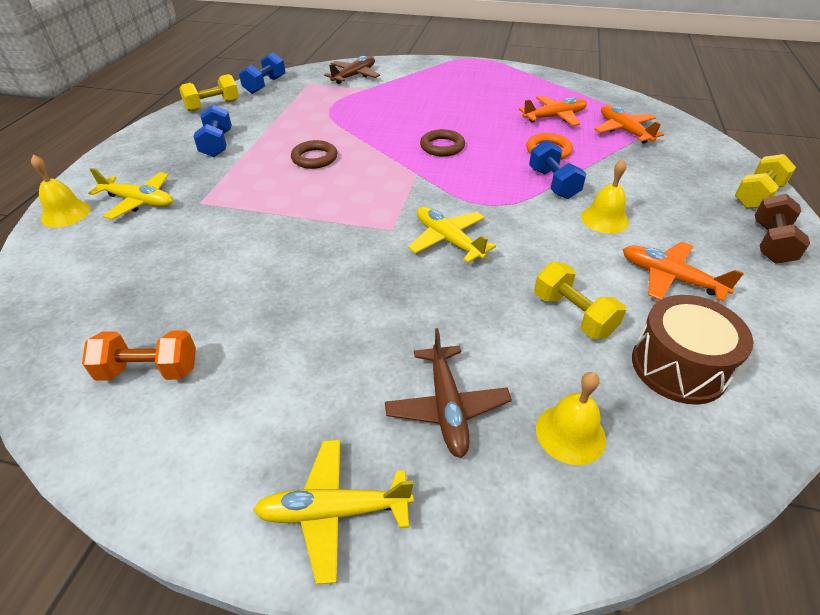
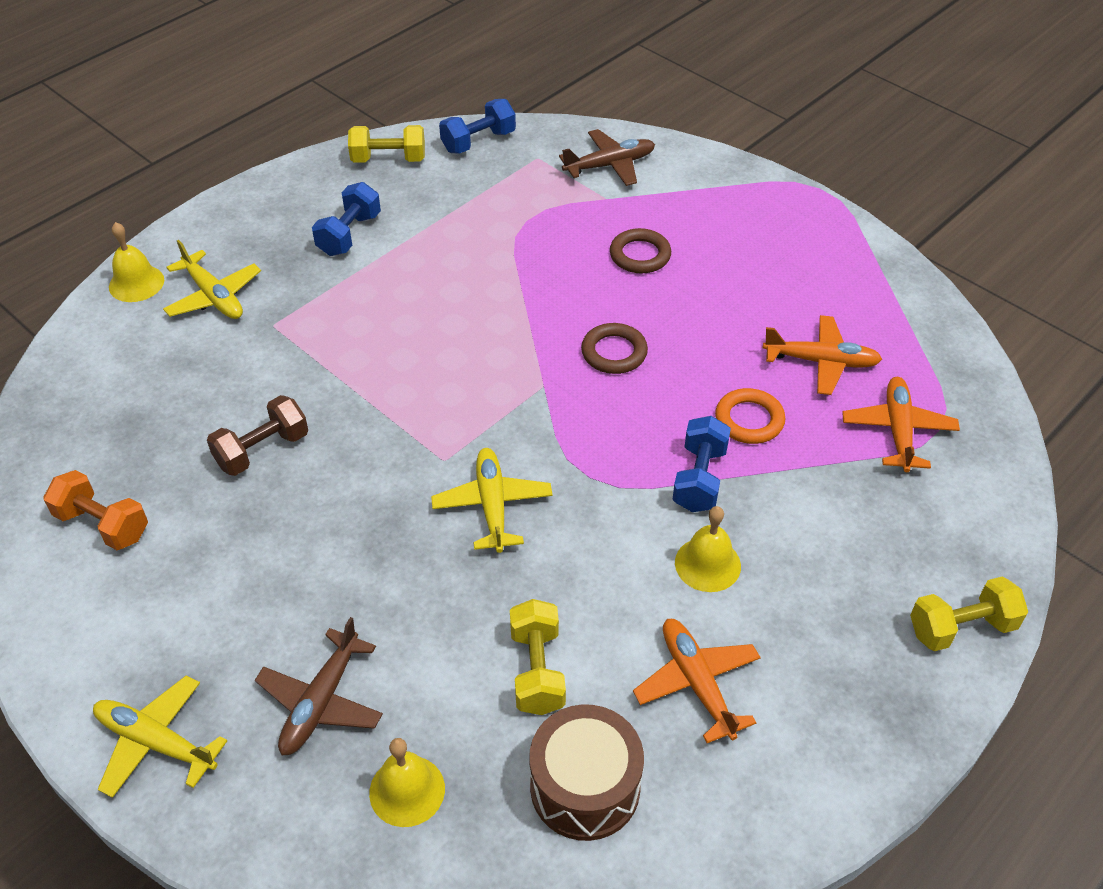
camera: 30 degrees right, 5 degrees up
brown ring [291,140,337,169] -> brown ring moved to [610,228,671,273]
brown dumbbell [755,194,810,264] -> brown dumbbell moved to [207,395,308,476]

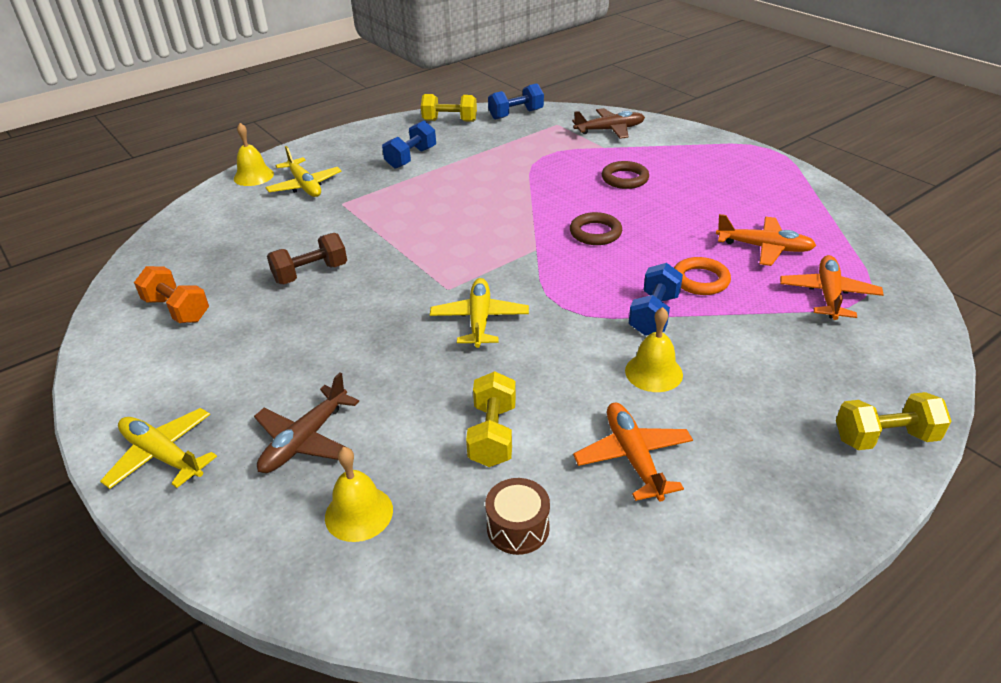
camera: 10 degrees right, 10 degrees down
brown drum [529,704,644,841] -> brown drum [485,478,550,555], size x0.62

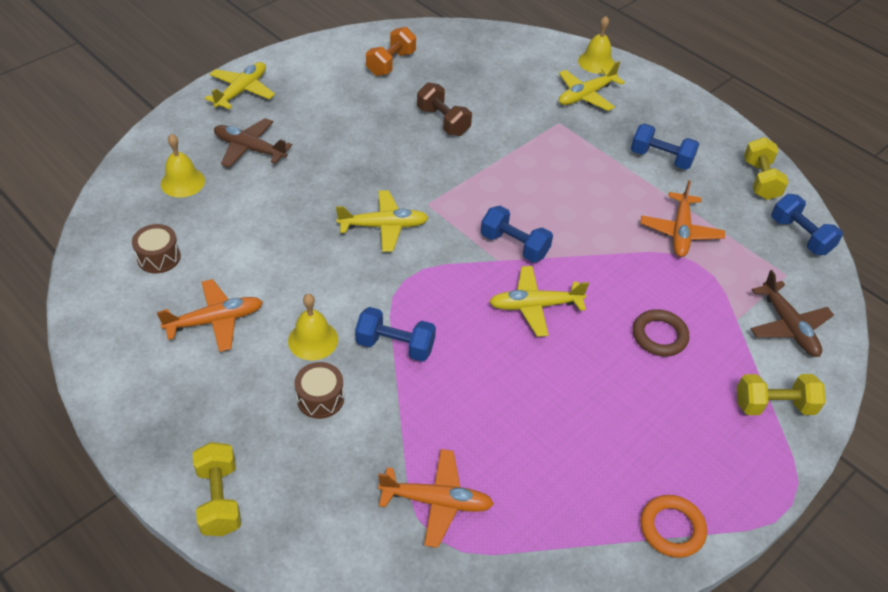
camera: 80 degrees right, 10 degrees up
yellow dumbbell [466,371,516,467] -> yellow dumbbell moved to [737,374,826,415]
brown ring [570,212,622,245] -> yellow plane [489,266,589,337]
orange ring [674,257,731,295] -> orange ring moved to [640,495,707,558]
orange plane [716,214,816,266] -> orange plane moved to [640,180,725,257]
none -> brown drum [295,362,344,419]
none -> blue dumbbell [481,206,553,263]

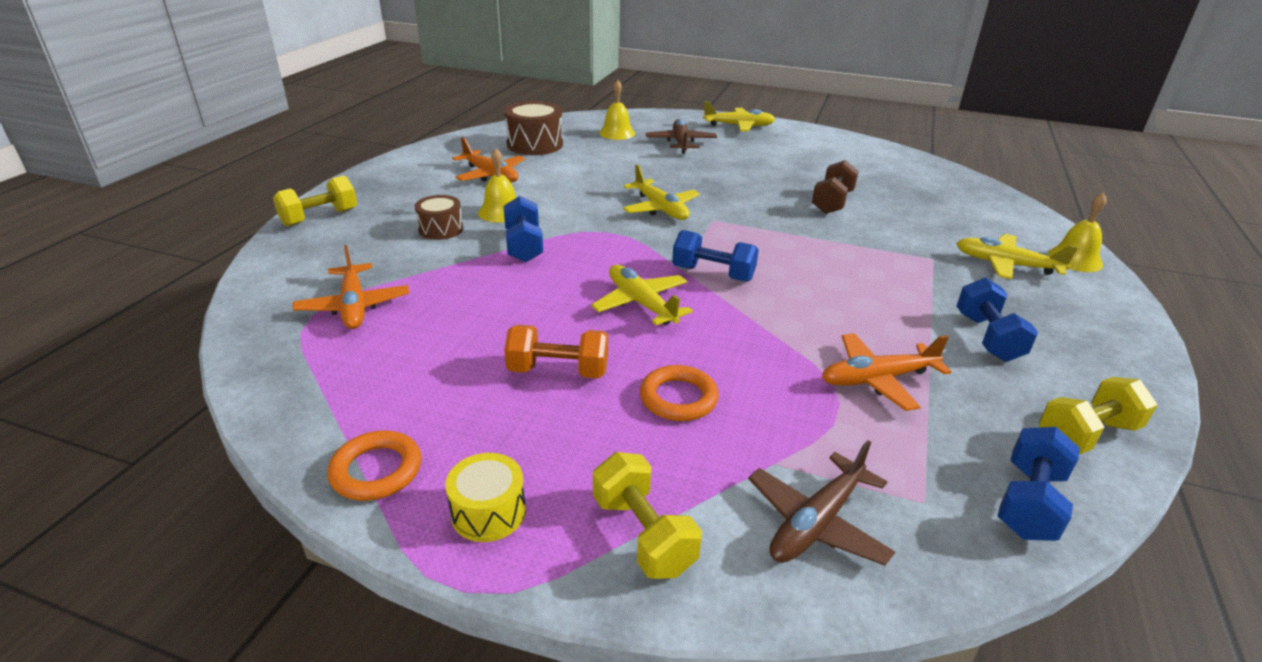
camera: 65 degrees right, 15 degrees down
brown drum [132,224,181,274] -> brown drum [504,101,563,155], size x1.62
orange dumbbell [366,27,416,76] -> orange dumbbell moved to [504,325,608,378]
blue dumbbell [481,206,553,263] -> blue dumbbell turned 75 degrees counterclockwise [672,230,759,282]
brown ring [633,309,689,357] -> orange ring [640,365,719,421]
none -> yellow drum [445,453,526,542]

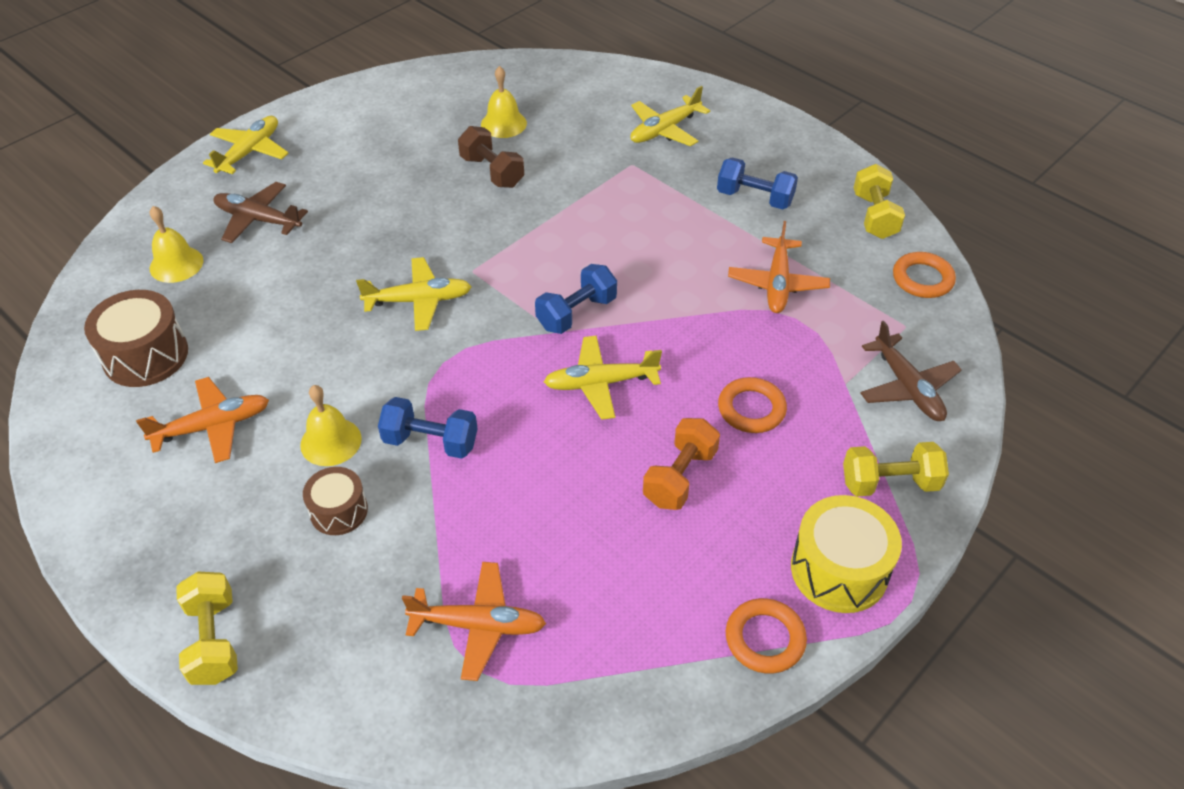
camera: 65 degrees left, 15 degrees up
yellow drum [445,453,526,542] -> yellow drum [791,495,902,613], size x1.62
blue dumbbell [998,427,1080,541] -> orange ring [893,252,956,298]
yellow bell [1048,193,1107,272] -> yellow bell moved to [481,66,527,138]

